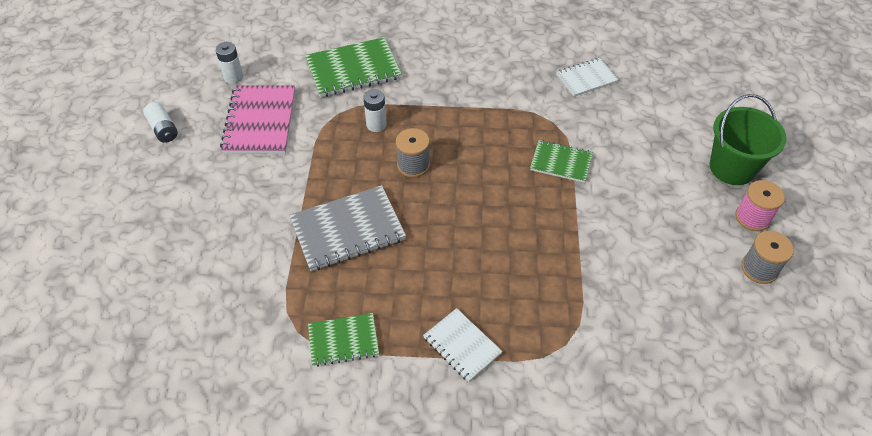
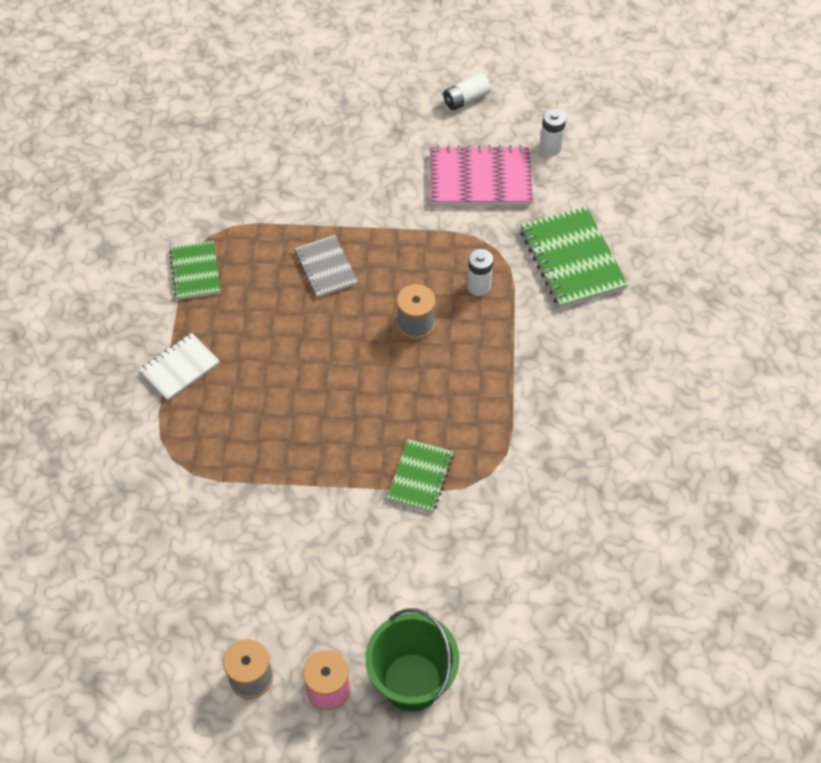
camera: 90 degrees right, 5 degrees up
grey notebook [289,185,406,271] -> grey notebook [294,235,358,298], size x0.60
white notebook [556,58,618,97] -> none

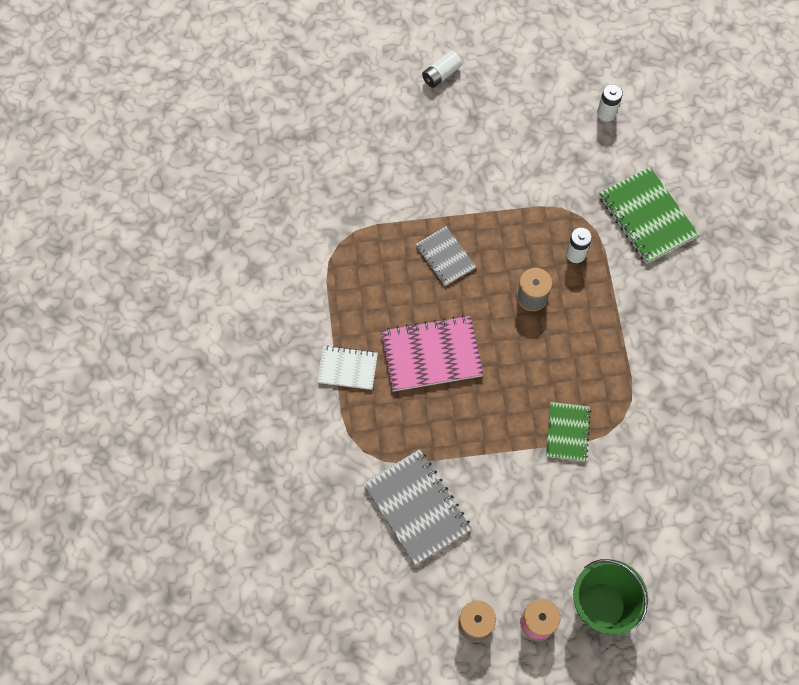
camera: 10 degrees left, 10 degrees up
white notebook [139,333,220,401] -> white notebook turned 60 degrees clockwise [317,345,378,390]
green notebook [169,241,221,300] -> none
pink notebook [430,145,533,205] -> pink notebook moved to [381,315,484,392]
white battery [443,73,491,110] -> white battery moved to [422,51,462,88]
none -> grey notebook [363,449,472,565]

